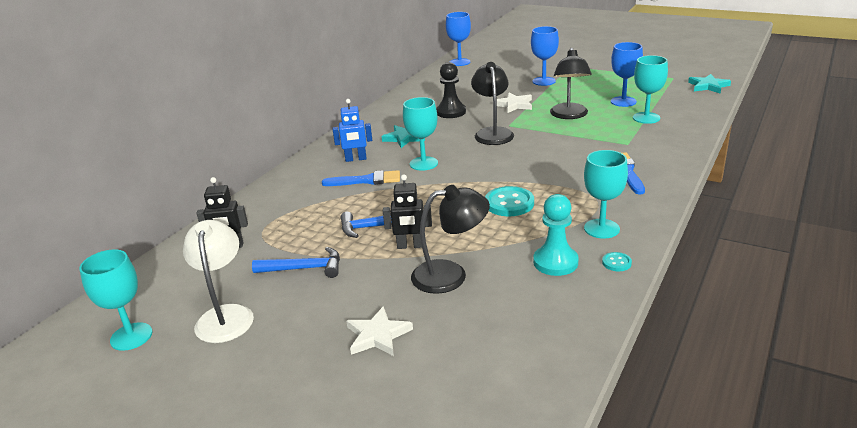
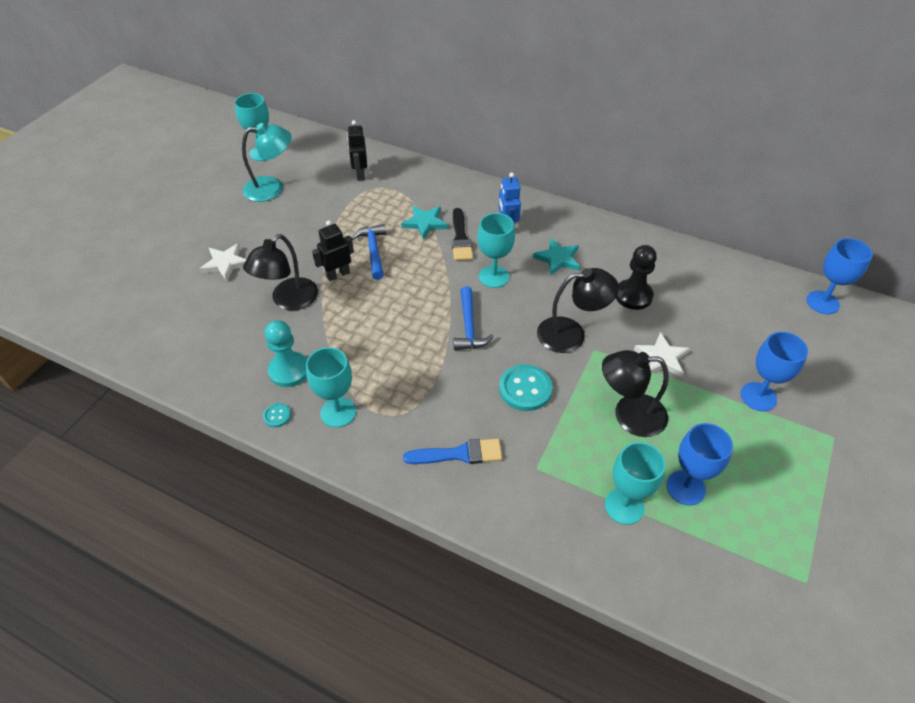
camera: 85 degrees right, 20 degrees up
white lamp [183,220,254,343] -> turquoise lamp [242,123,292,202]
blue hammer [252,247,340,278] -> blue hammer moved to [453,286,494,350]
blue brush [322,170,400,186] -> black brush [452,208,473,261]
black robot [383,175,432,249] -> black robot turned 60 degrees clockwise [312,220,354,281]
black lamp [411,185,490,294] -> black lamp turned 45 degrees clockwise [243,234,318,311]
turquoise button [485,186,534,216] -> turquoise button moved to [499,364,553,411]
turquoise star [688,74,731,94] -> turquoise star moved to [401,206,448,240]

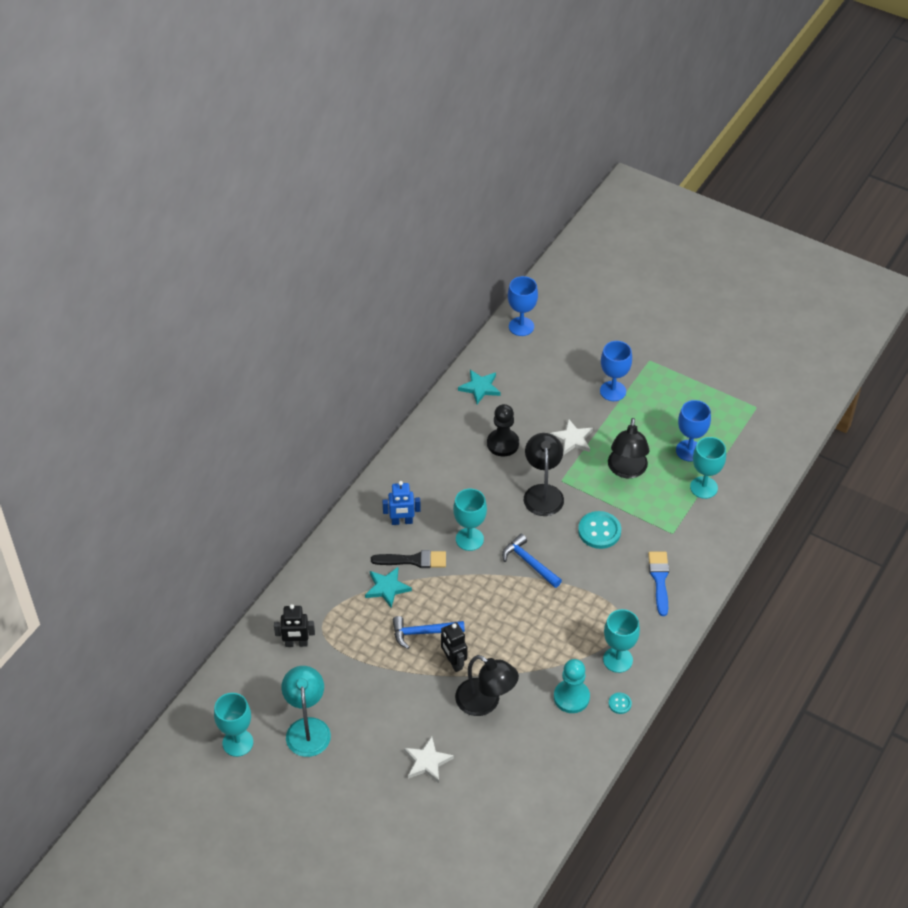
camera: 85 degrees left, 0 degrees up
blue hammer [453,286,494,350] -> blue hammer turned 135 degrees counterclockwise [502,534,562,588]
turquoise star [533,238,580,276] -> turquoise star moved to [458,370,501,404]

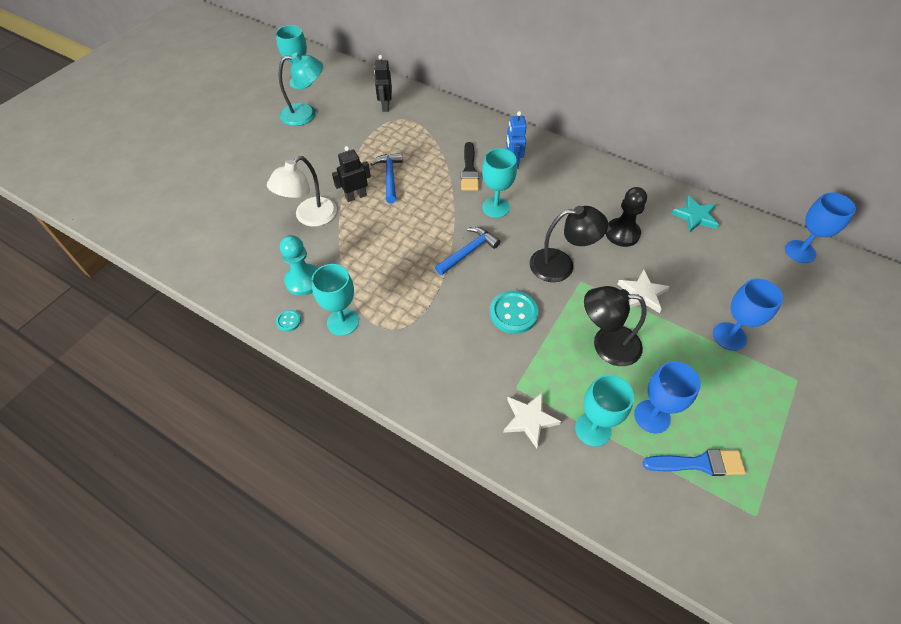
camera: 90 degrees right, 5 degrees up
turquoise star [365,567,412,608] -> none
white star [404,736,454,783] -> white star moved to [503,393,562,449]
black lamp [455,655,519,716] -> white lamp [267,156,337,227]
blue brush [648,551,669,616] -> blue brush moved to [642,449,746,476]

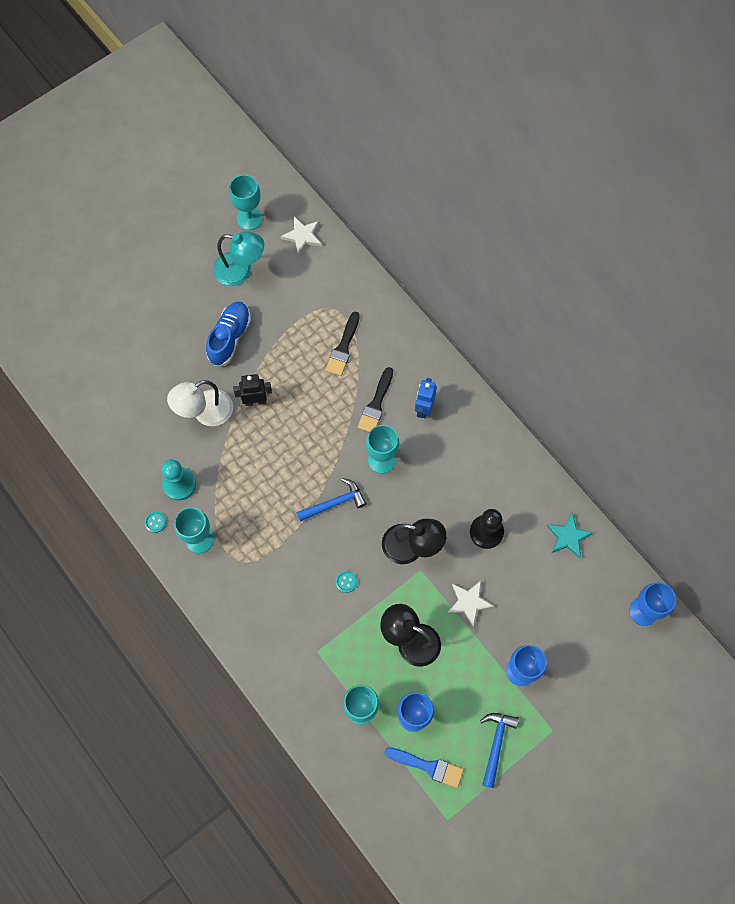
camera: 20 degrees right, 15 degrees up
blue hammer [371,153,403,203] -> blue hammer moved to [480,713,519,788]
black robot [374,55,392,112] -> none
turquoise button [490,290,538,334] -> turquoise button [335,571,357,593], size x0.50
white star [503,393,562,449] -> white star moved to [281,217,322,256]
none -> blue shoe [206,302,251,366]
none -> black brush [326,312,360,376]

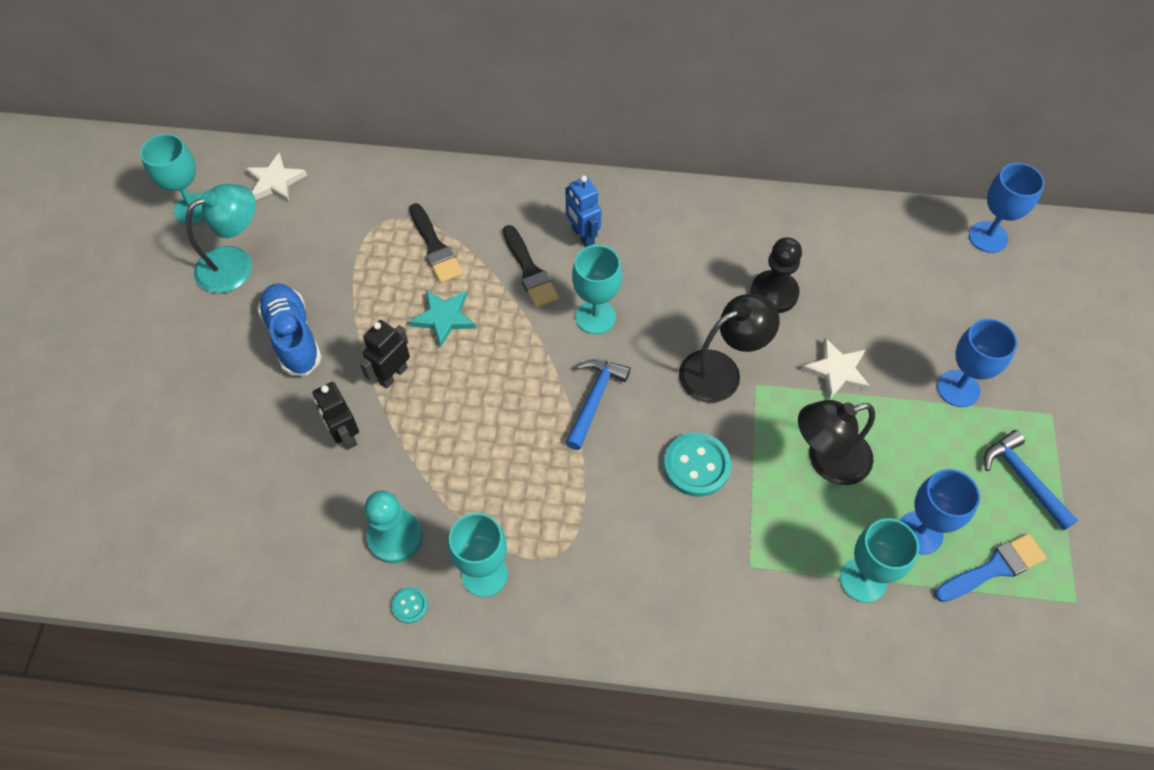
camera: 45 degrees left, 10 degrees down
white lamp [167,380,233,426] -> black robot [313,382,359,450]
turquoise button [335,571,357,593] -> turquoise button [664,432,731,497], size x2.00
turquoise star [546,512,593,558] -> turquoise star moved to [409,290,476,348]

